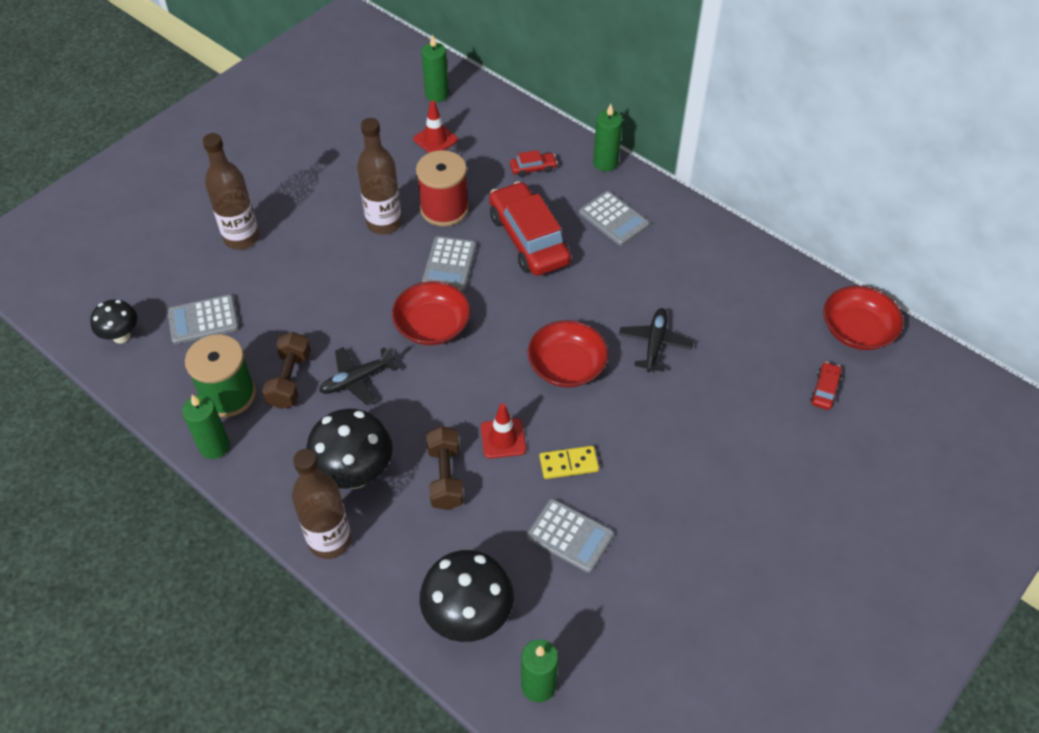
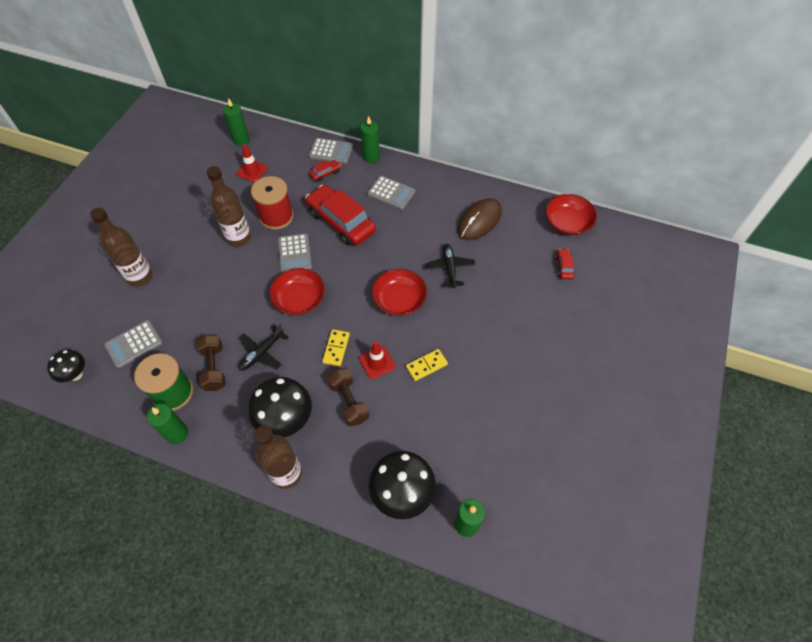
camera: 20 degrees left, 5 degrees up
grey calculator [526,499,614,573] -> grey calculator moved to [309,138,353,164]
none -> yellow domino [322,329,350,366]
none -> brown mouse [457,198,502,240]

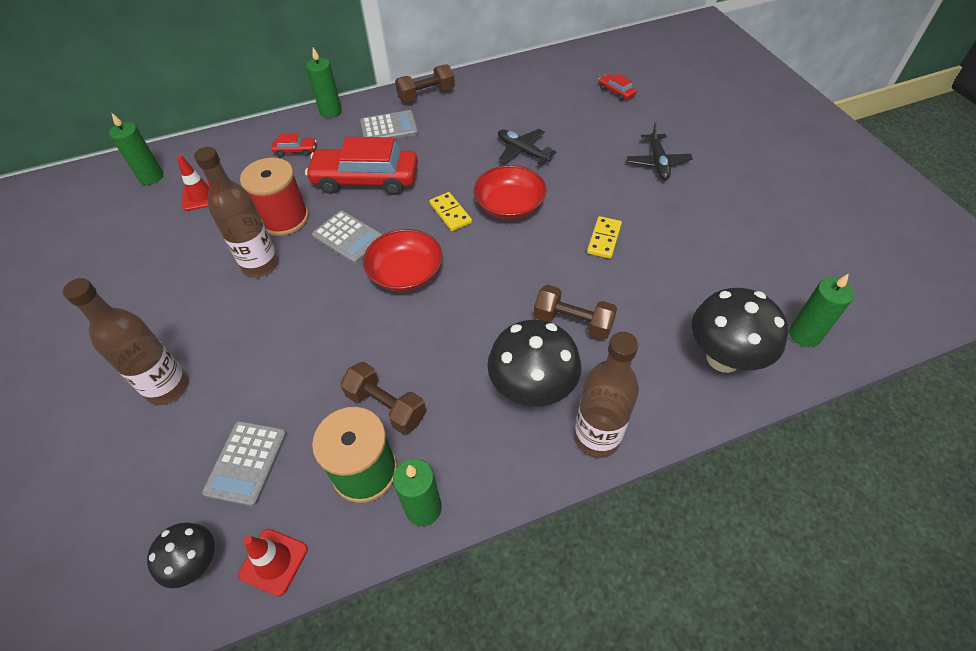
camera: 40 degrees left, 5 degrees down
black plane [239,324,288,371] -> black plane moved to [627,122,693,180]
grey calculator [309,138,353,164] -> none
red car [309,160,341,182] -> red car turned 75 degrees clockwise [271,133,316,157]
yellow domino [322,329,350,366] -> yellow domino moved to [430,192,472,231]
red traffic cone [359,341,396,379] -> red traffic cone moved to [238,529,308,596]
brown mouse [457,198,502,240] -> none
red bowl [546,194,597,235] -> none
none -> brown dumbbell [395,64,455,102]

